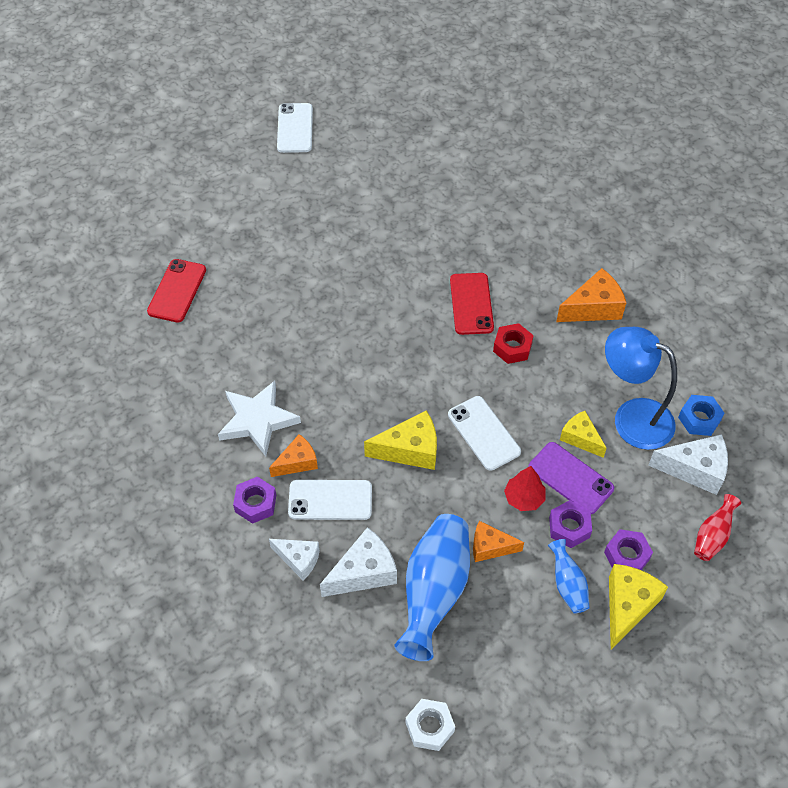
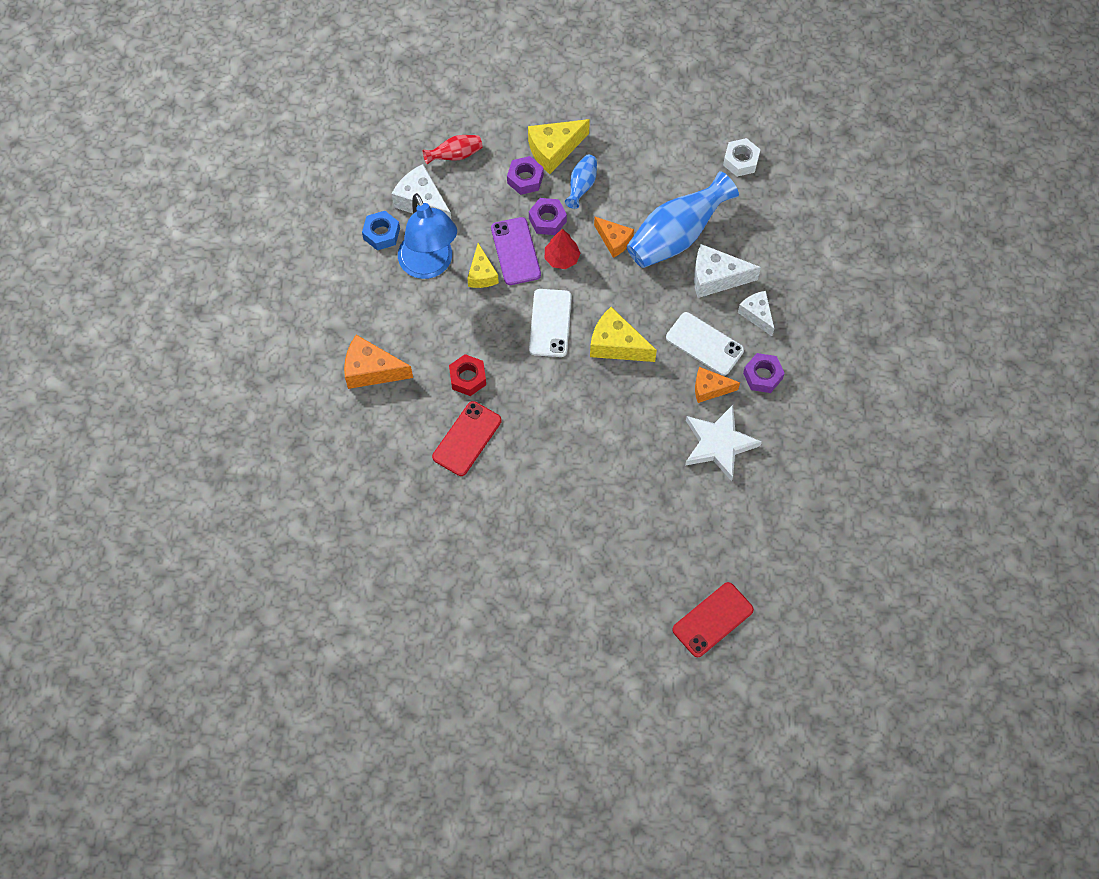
camera: 145 degrees left, 10 degrees up
white phone [277,103,313,153] -> none

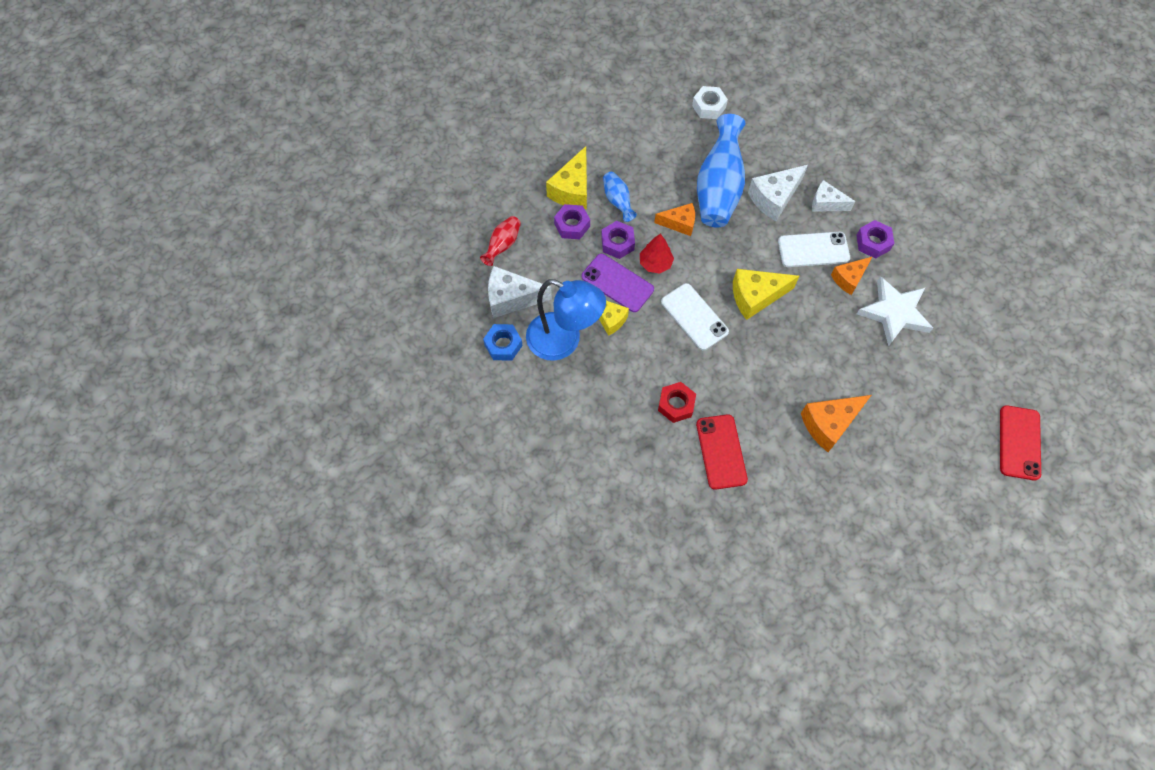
camera: 40 degrees left, 0 degrees up
orange cheese [344,335,413,389] -> orange cheese moved to [801,395,871,452]

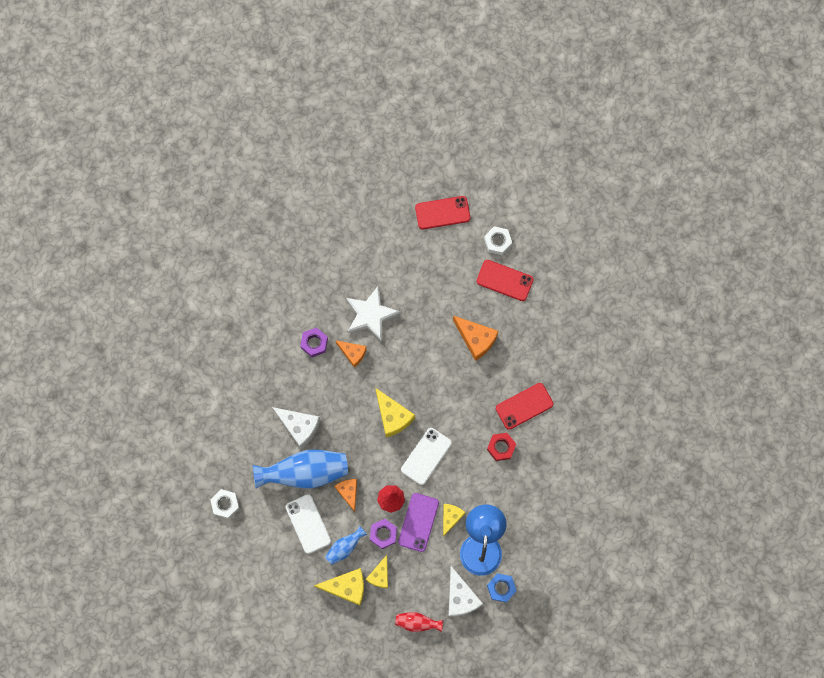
camera: 110 degrees left, 10 degrees up
purple nut [554,204,590,239] -> yellow cheese [366,555,388,588]
white phone [778,232,850,267] -> white phone moved to [286,494,331,554]
white cheese [812,180,855,212] -> none
none -> red phone [476,260,534,301]
none -> white nut [484,226,512,255]

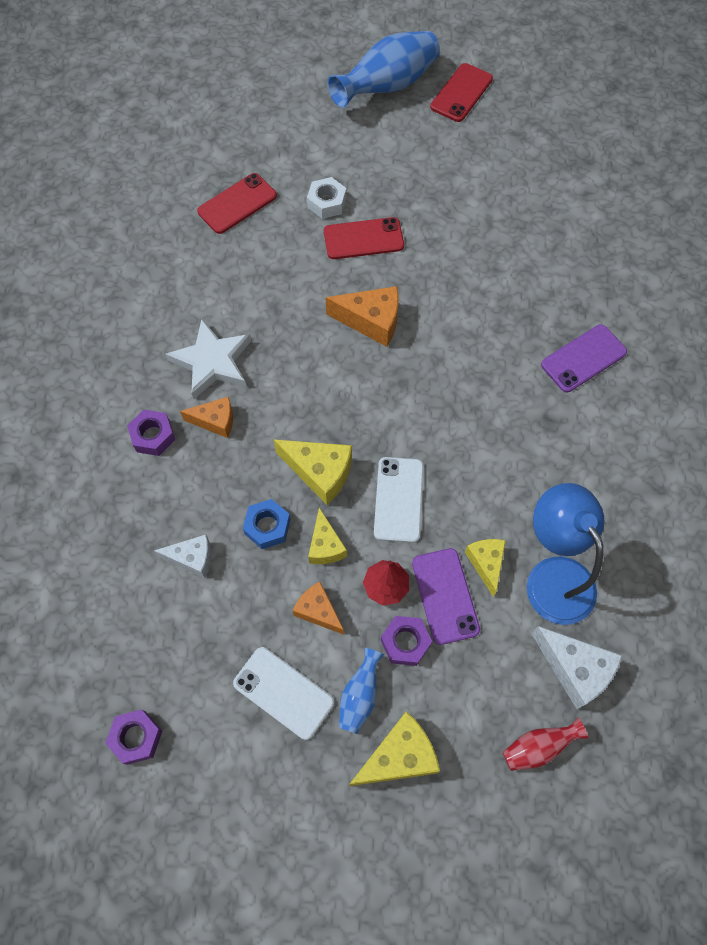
camera: 30 degrees left, 10 degrees down
white nut [210,489,240,519] -> purple nut [105,709,162,765]
blue vase [253,449,348,489] -> blue vase moved to [328,31,440,108]
white cheese [272,407,320,449] -> white cheese [154,535,211,578], size x0.66
yellow cheese [366,555,388,588] -> yellow cheese moved to [308,508,347,564]
red nut [487,433,516,461] -> none
blue nut [487,573,517,603] -> blue nut moved to [243,499,290,549]
red phone [496,383,554,430] -> red phone moved to [430,63,493,122]
none -> purple phone [541,324,627,392]

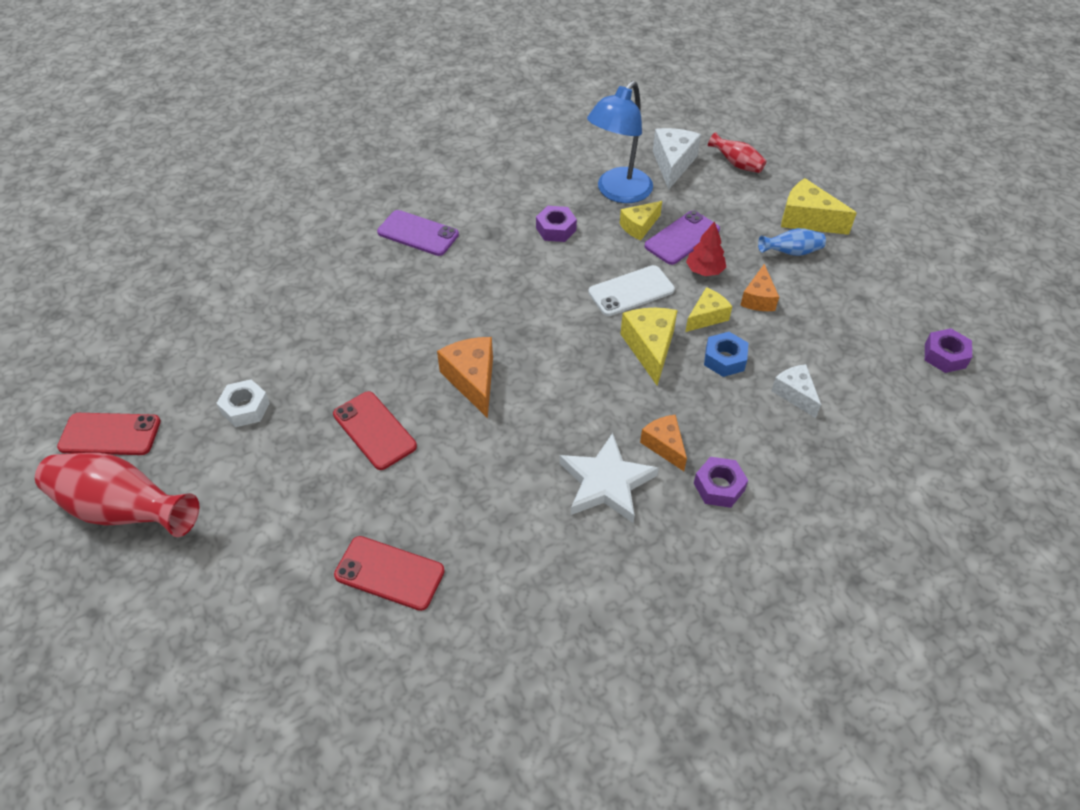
camera: 120 degrees left, 15 degrees down
white phone [233,647,334,740] -> none
white nut [307,177,346,219] -> white nut moved to [216,379,270,427]
blue vase [328,31,440,108] -> red vase [35,453,200,537]
purple nut [381,616,432,666] -> purple nut moved to [536,206,577,242]

